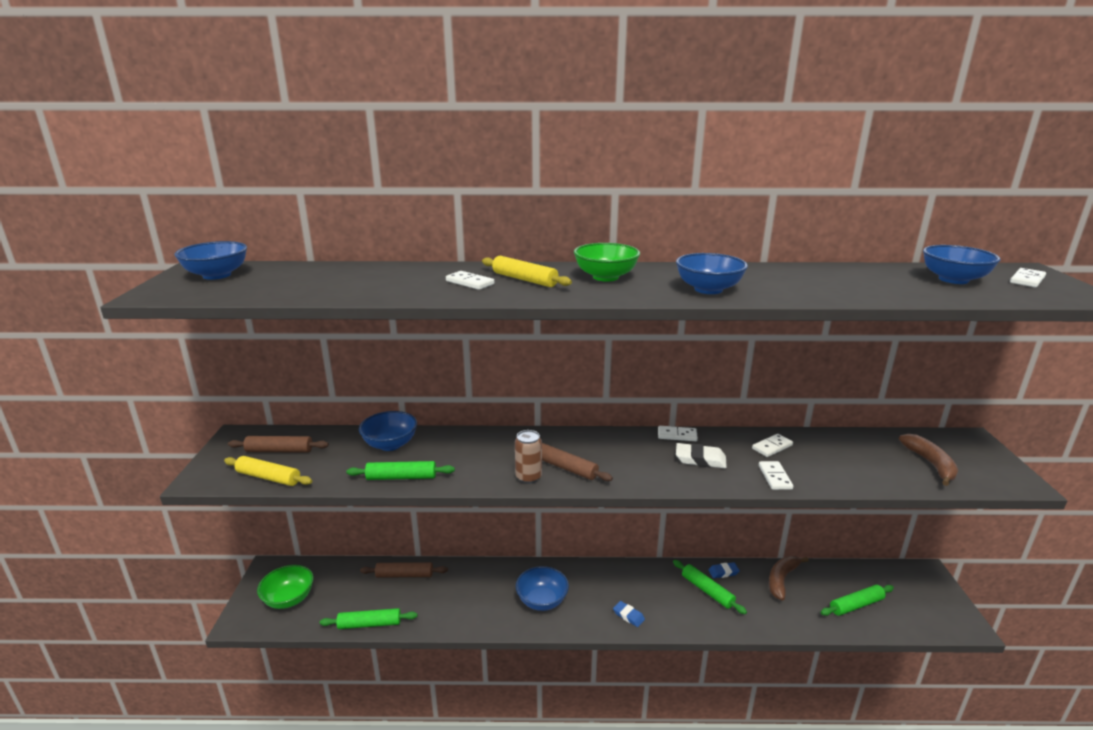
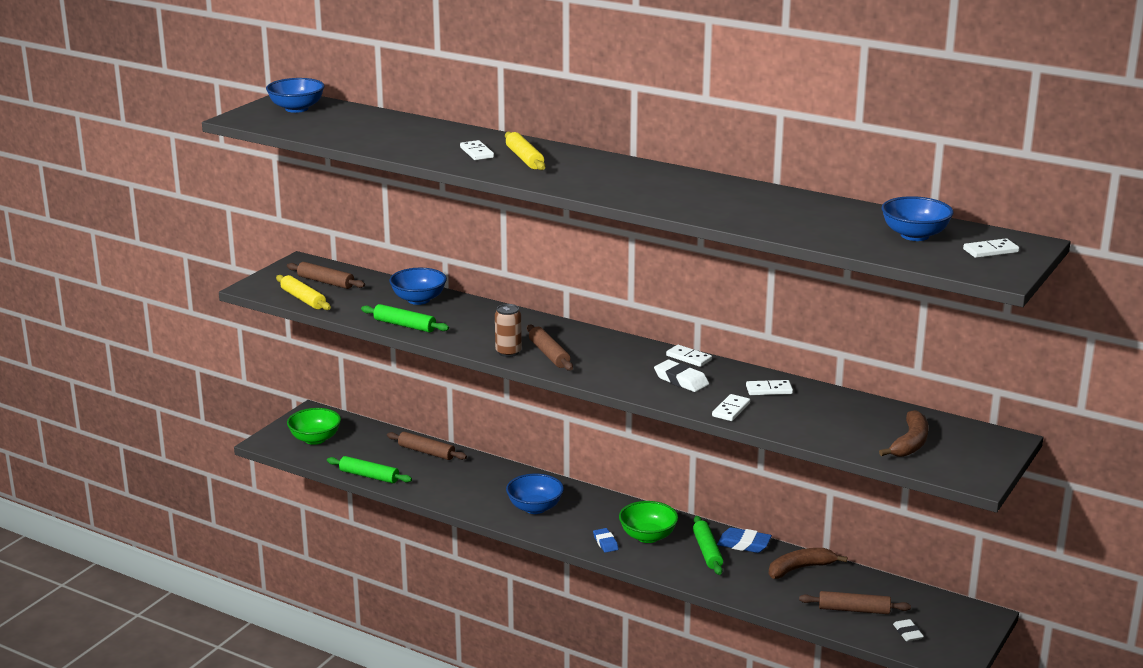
camera: 30 degrees right, 0 degrees up
green bowl [574,243,640,282] -> green bowl moved to [619,501,678,543]
blue bowl [676,253,748,294] -> none
blue eraser [708,562,740,578] -> blue eraser [717,527,772,553], size x1.52
green rolling pin [821,585,894,616] -> brown rolling pin [799,591,911,614]
none -> white eraser [893,619,924,641]

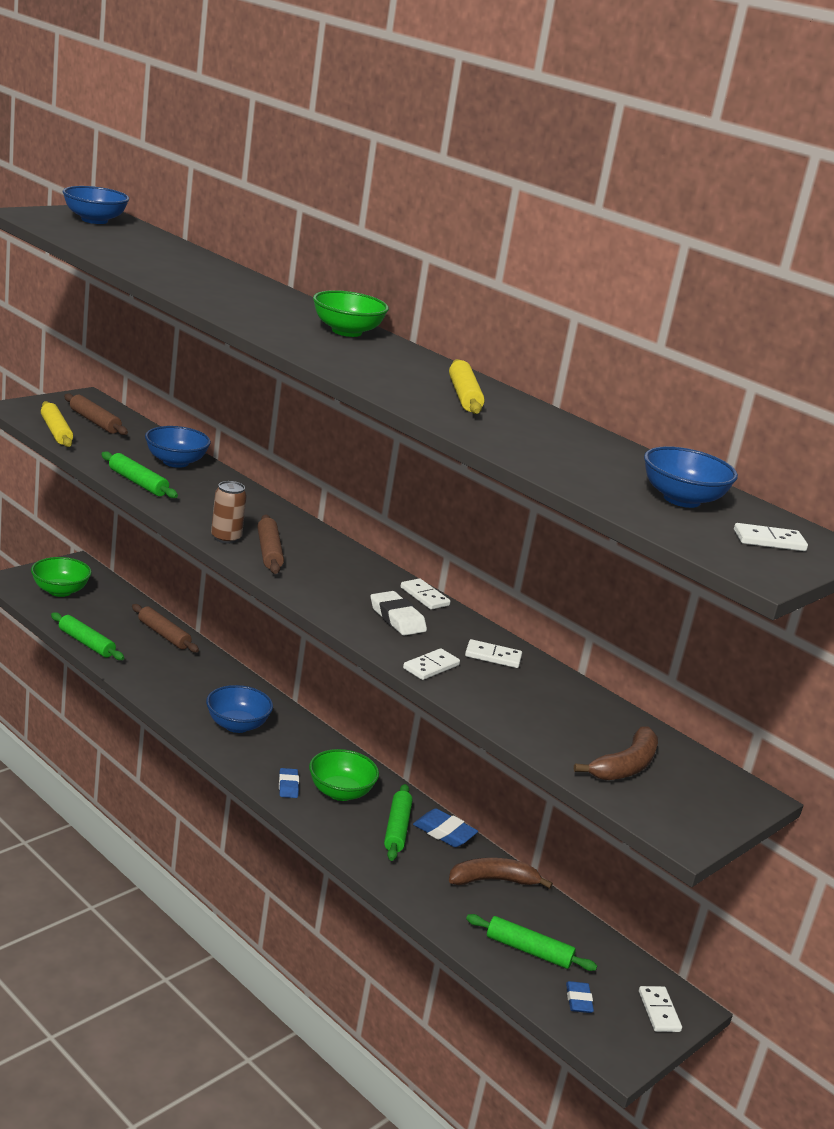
camera: 10 degrees right, 0 degrees up
white domino [460,140,494,160] -> white domino moved to [639,986,682,1032]
yellow rolling pin [505,132,546,170] -> yellow rolling pin moved to [449,359,485,414]
brown rolling pin [799,591,911,614] -> green rolling pin [466,914,597,971]
white eraser [893,619,924,641] -> blue eraser [566,981,594,1013]
none -> green bowl [313,290,389,337]

